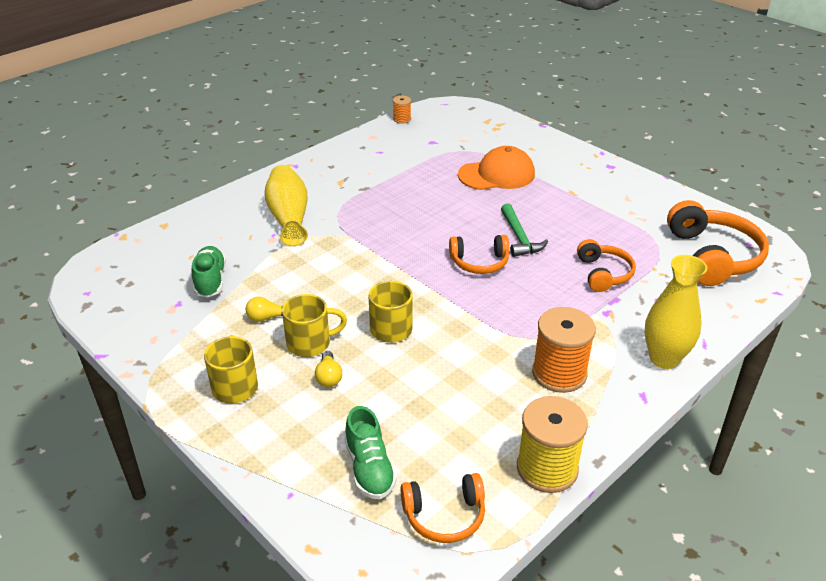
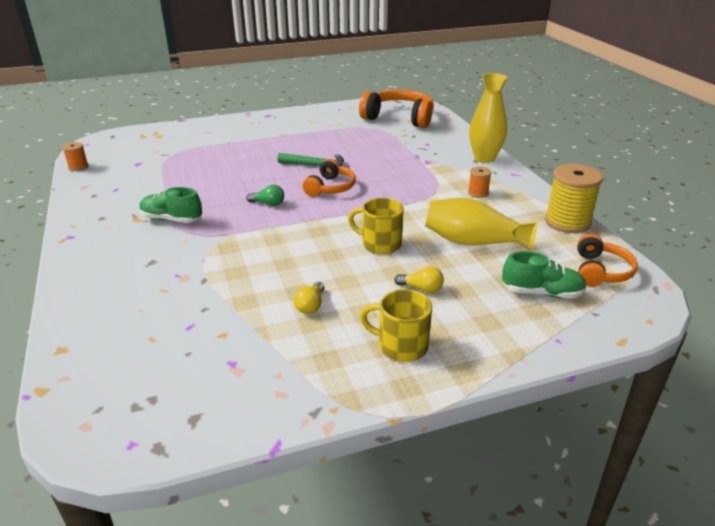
camera: 65 degrees left, 5 degrees down
green shoe [192,246,226,297] -> green shoe moved to [139,187,202,223]
yellow vase [265,165,308,246] -> yellow vase moved to [425,198,537,250]
yellow mug [282,294,347,357] -> none
orange cap [458,146,535,190] -> none
orange spool [532,307,596,393] -> orange spool [468,167,492,198], size x0.50
orange headphones [577,239,636,292] -> none
none -> green light bulb [246,185,284,206]

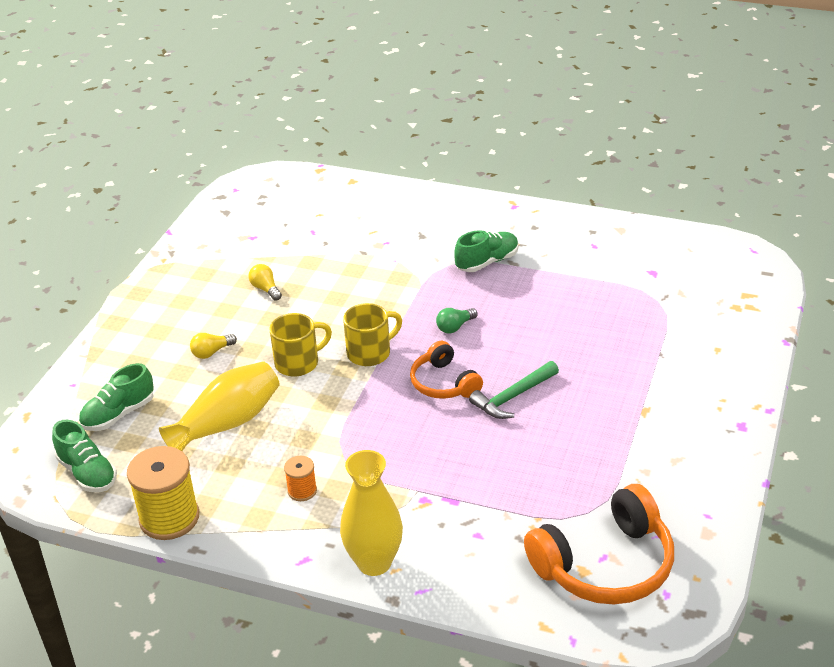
camera: 130 degrees right, 5 degrees up
orange spool [62,142,88,171] -> none
yellow mug [360,289,432,362] -> yellow mug moved to [343,303,402,366]
orange headphones [577,234,638,287] -> green shoe [52,420,117,492]

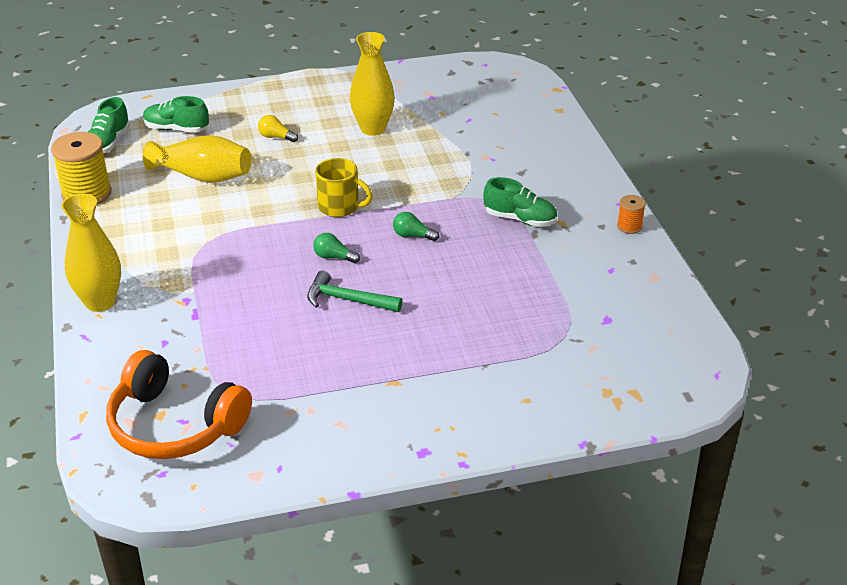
camera: 55 degrees right, 0 degrees up
yellow light bulb [248,264,282,301] -> yellow vase [350,32,395,136]
yellow mug [269,313,332,377] -> none
orange spool [284,456,317,501] -> orange spool moved to [617,195,646,234]
orange headphones [410,341,483,399] -> green light bulb [313,233,360,263]

